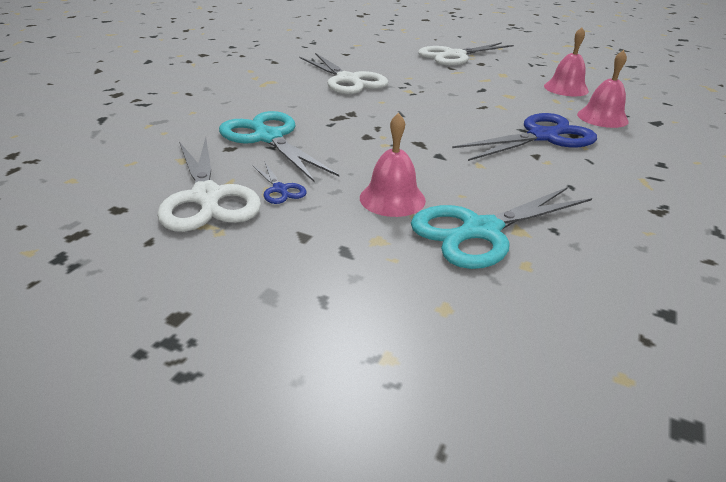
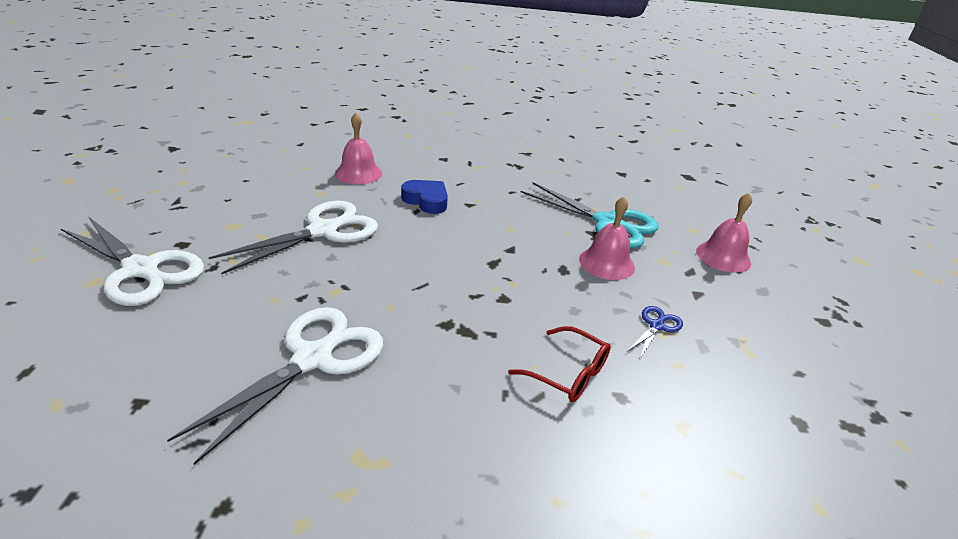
camera: 115 degrees left, 0 degrees up
white scissors [157,137,261,232] -> white scissors moved to [208,201,378,274]
turquoise scissors [219,111,339,182] -> red glasses [508,326,611,402]
blue scissors [452,113,597,161] -> blue heart [401,180,448,214]
pink bell [544,27,589,96] -> pink bell moved to [696,193,752,273]

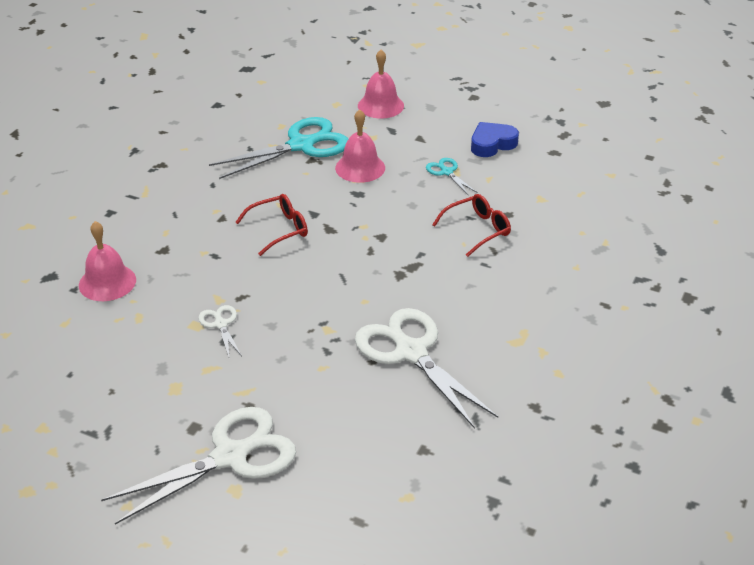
camera: 65 degrees left, 5 degrees up
white scissors [208,201,378,274] -> white scissors [198,305,242,359], size x0.46
blue heart [401,180,448,214] -> blue heart moved to [471,122,519,157]
blue scissors [628,306,683,359] -> turquoise scissors [426,158,478,196]
none -> red glasses [235,194,308,256]

